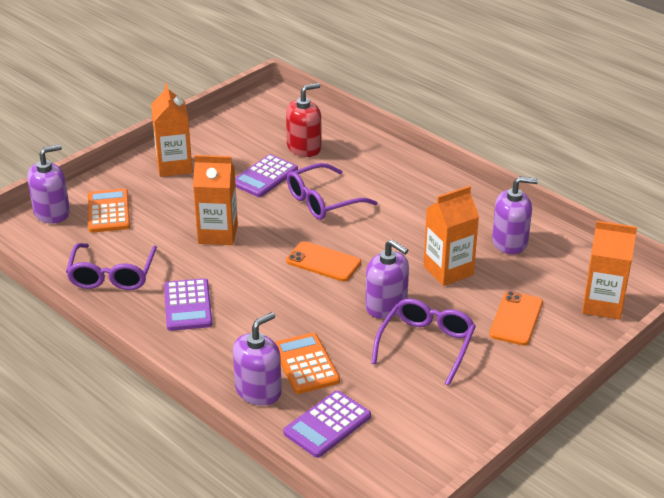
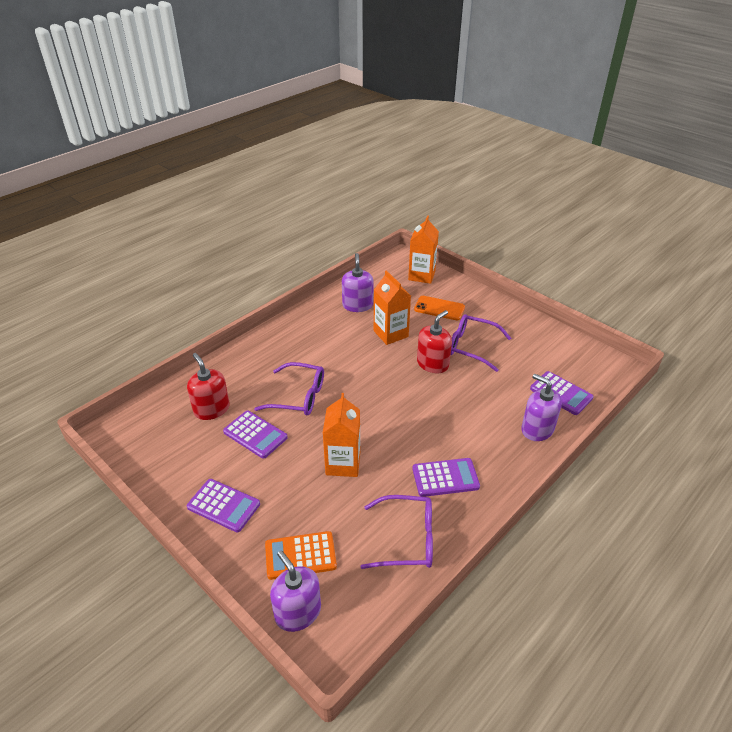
camera: 90 degrees left, 5 degrees up
orange carton [151,83,193,177] -> purple calculator [187,479,260,532]
orange calculator [275,333,340,394] -> none
orange phone [286,241,361,282] -> none
purple glasses [287,163,378,220] -> purple glasses turned 45 degrees counterclockwise [254,362,324,416]
purple soap dispenser [365,240,409,319] -> red soap dispenser [417,310,452,373]

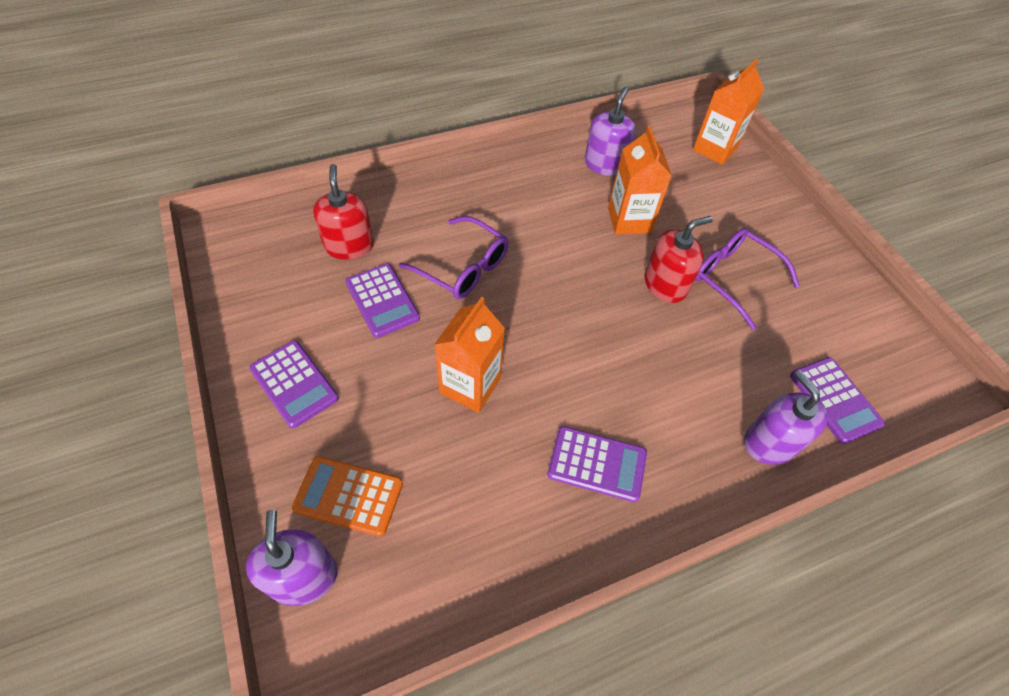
camera: 20 degrees right, 15 degrees up
purple glasses [361,495,433,569] -> none
orange phone [414,296,465,320] -> none

